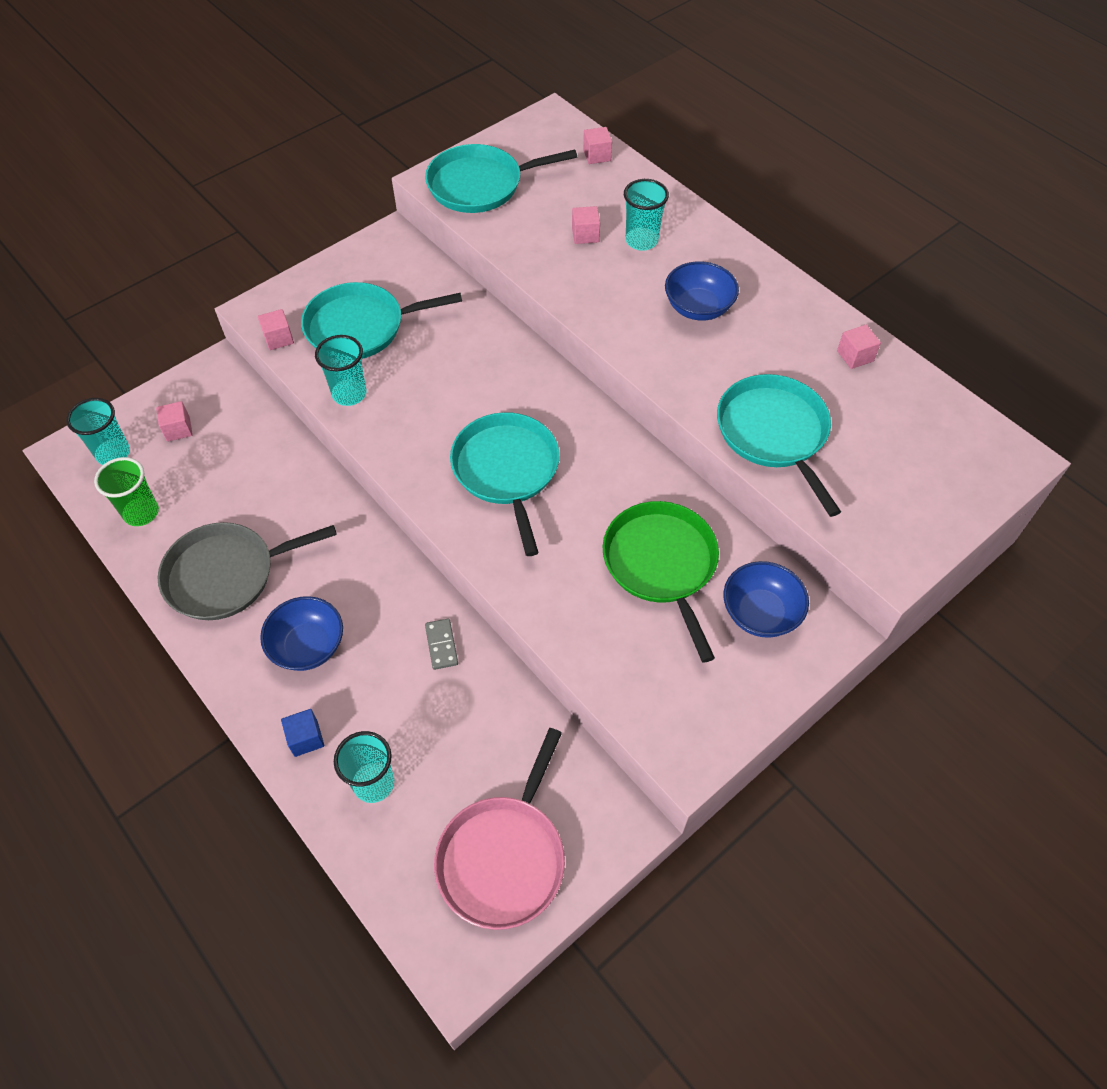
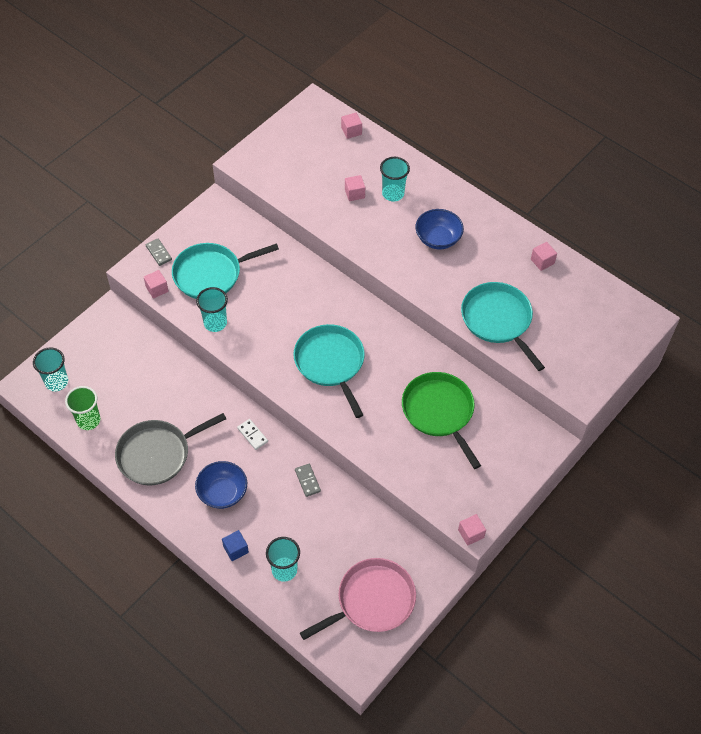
camera: 10 degrees left, 0 degrees up
pink cube [156,401,193,442] -> pink cube moved to [458,514,486,546]
turquoise pan [425,144,577,213] -> none
pink pan [434,728,565,930] -> pink pan turned 135 degrees counterclockwise [300,558,416,640]
blue bowl [723,561,809,638] -> none
none -> grey domino [146,238,172,266]
none -> white domino [237,419,268,450]

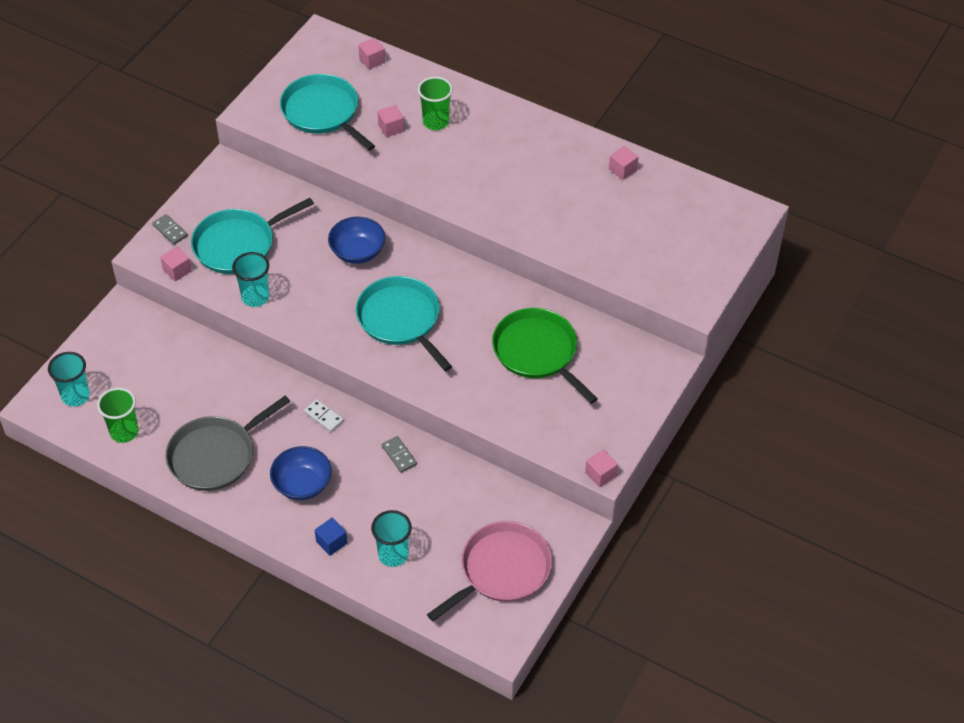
camera: 10 degrees left, 5 degrees down
turquoise cup [380,157,410,202] -> green cup [418,77,453,130]
blue bowl [416,209,464,249] -> blue bowl moved to [328,217,385,264]
turquoise pan [461,282,545,371] -> turquoise pan moved to [280,74,375,151]

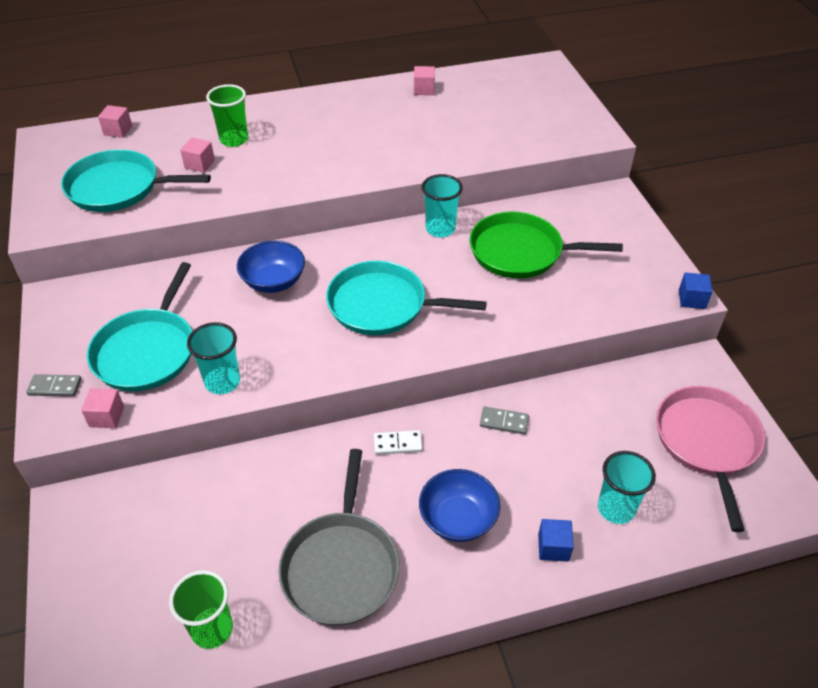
camera: 45 degrees left, 5 degrees down
turquoise cup [48,352,90,406] -> turquoise cup moved to [422,174,463,237]
pink cube [585,449,618,487] -> blue cube [679,273,712,309]

